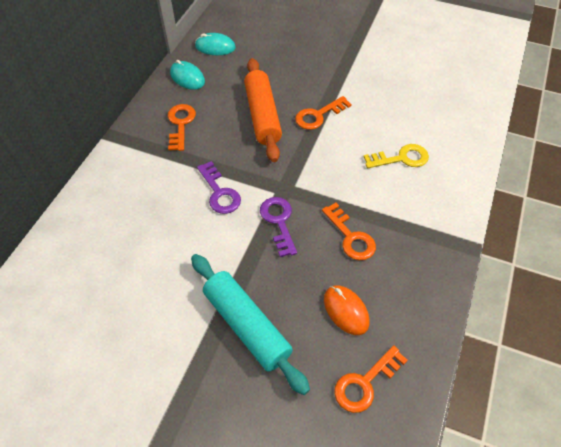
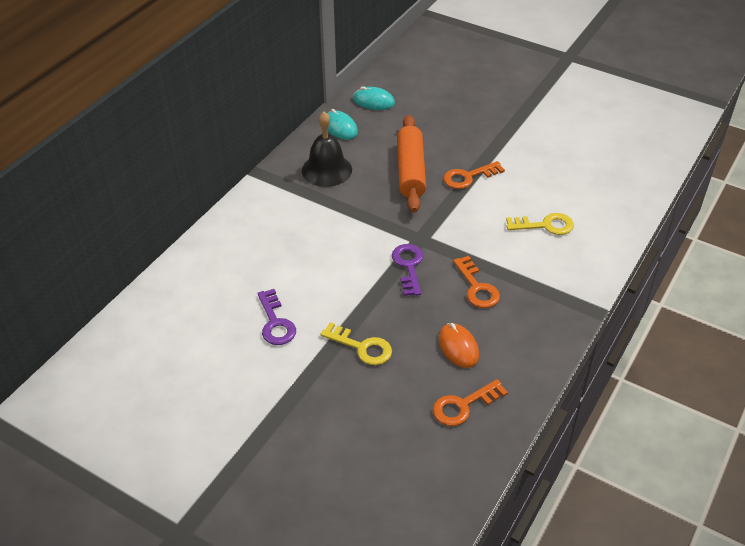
camera: 10 degrees right, 10 degrees down
orange key [168,104,196,151] -> black bell [302,112,352,187]
turquoise rolling pin [191,254,310,395] -> yellow key [320,322,392,365]
purple key [197,161,241,214] -> purple key moved to [257,289,296,345]

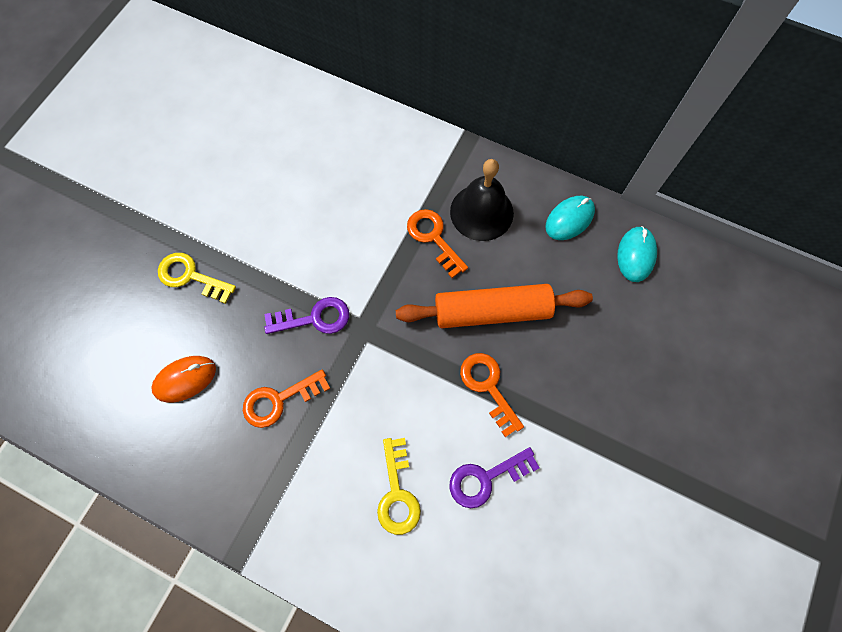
camera: 85 degrees right, 25 degrees up
purple key [257,289,296,345] -> purple key moved to [450,447,540,508]
yellow key [320,322,392,365] -> yellow key turned 90 degrees clockwise [158,253,236,304]
orange key [433,379,508,426] -> orange key moved to [407,209,468,278]

